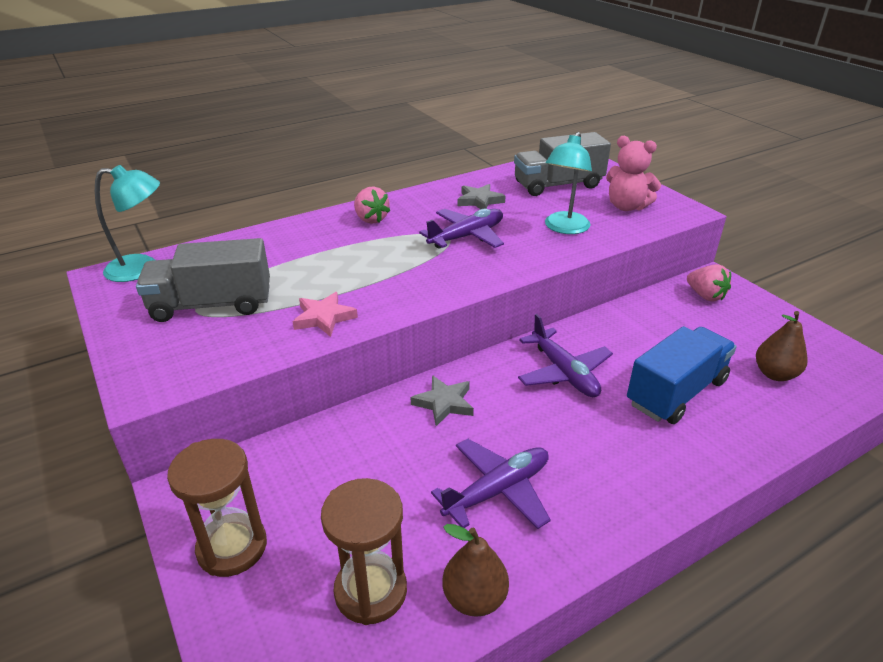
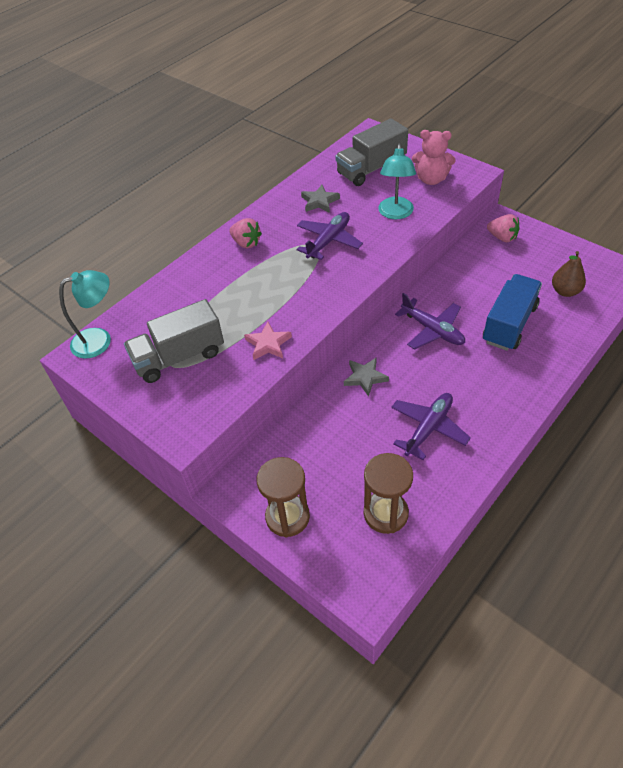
camera: 15 degrees left, 15 degrees up
brown pear [442,524,509,617] -> none

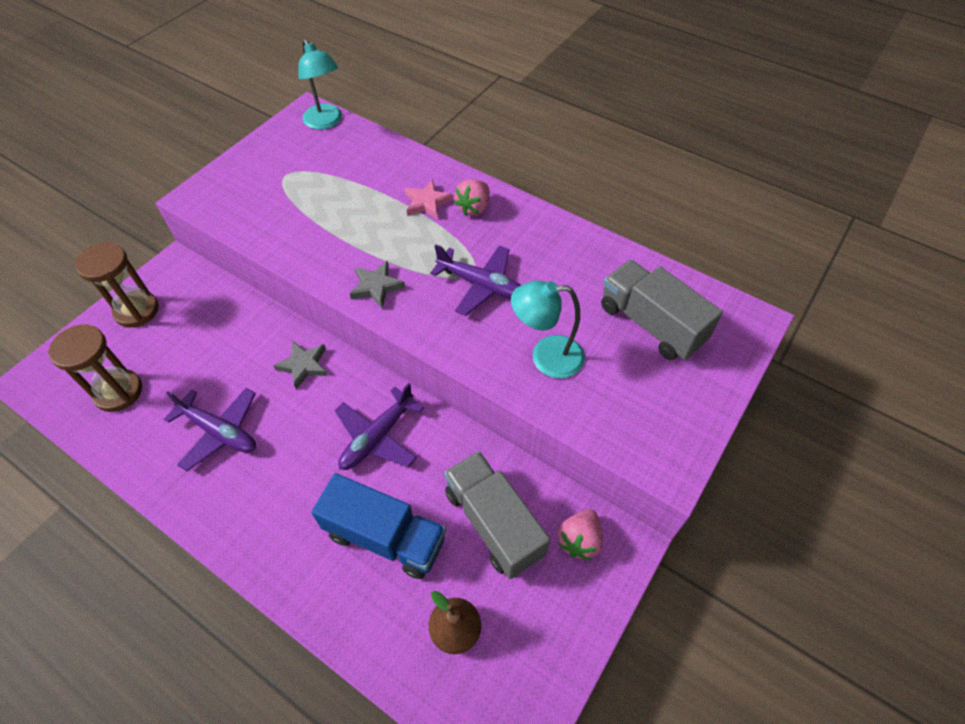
camera: 80 degrees right, 5 degrees up
grey truck [124,299,224,383] -> grey truck moved to [444,451,550,579]
pink star [244,322,292,360] -> pink star moved to [404,179,453,220]
grey star [301,185,340,213] -> grey star moved to [350,261,405,308]
pink teddy bear [412,130,456,185] -> none

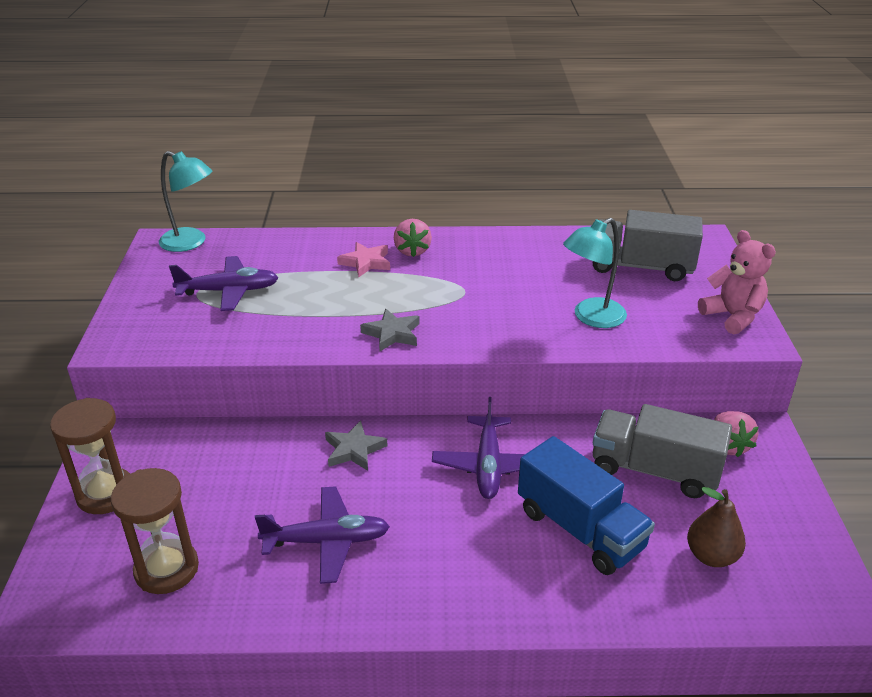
camera: 35 degrees left, 20 degrees down
blue truck [311,473,446,579] -> blue truck turned 60 degrees clockwise [518,436,655,575]
purple plane [430,245,521,316] -> purple plane moved to [169,256,279,311]
none -> pink teddy bear [698,230,776,335]

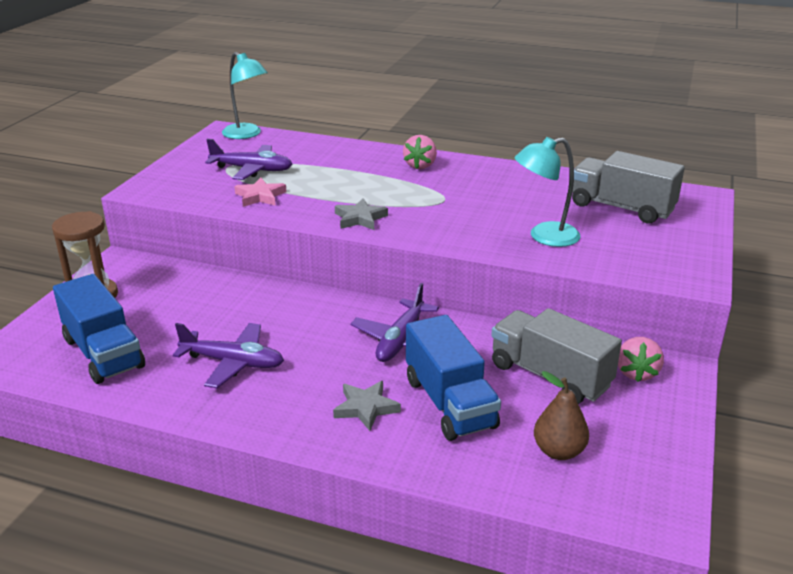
camera: 20 degrees right, 5 degrees down
brown hourglass [111,468,199,594] -> blue truck [53,274,145,384]
grey star [325,421,388,471] -> grey star moved to [333,381,401,431]
pink star [337,242,390,277] -> pink star moved to [234,178,287,207]
pink teddy bear [698,230,776,335] -> none

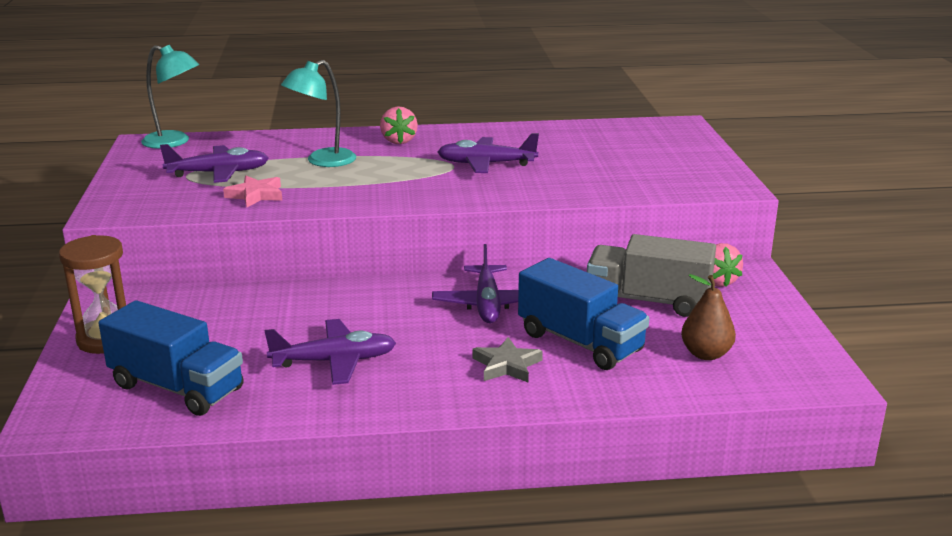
camera: 25 degrees left, 5 degrees down
grey star [335,198,388,230] -> none
turquoise lamp [515,137,581,247] -> turquoise lamp moved to [281,60,356,167]
grey truck [572,151,685,224] -> none
none -> purple plane [438,133,539,173]

